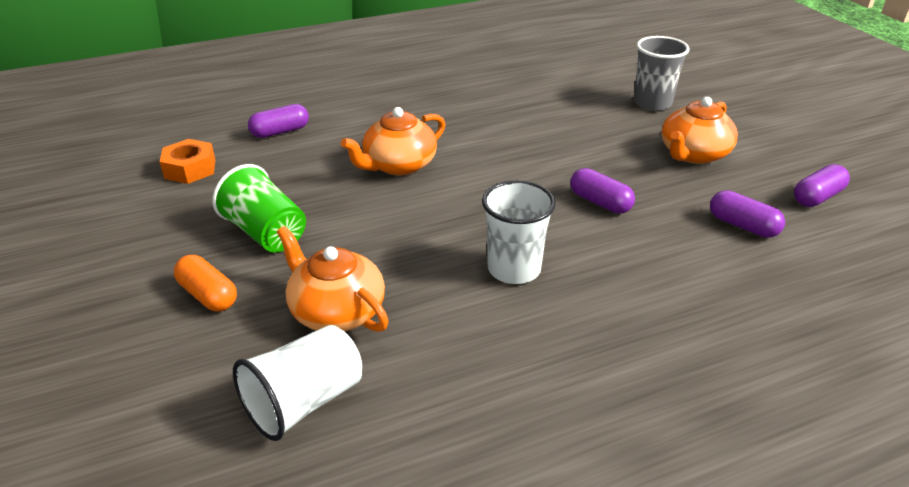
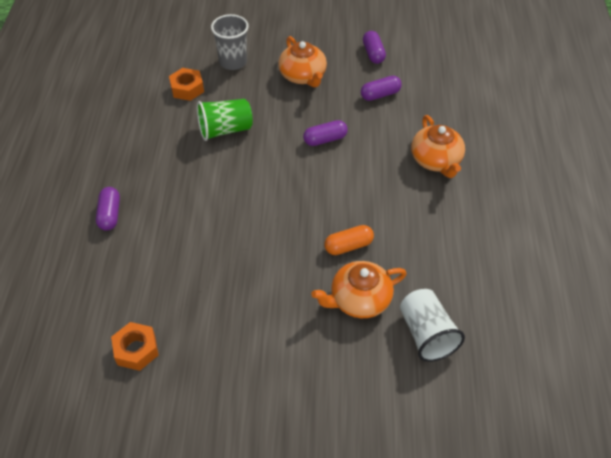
camera: 65 degrees left, 15 degrees up
orange capsule [174,255,237,311] -> orange capsule moved to [324,225,374,255]
green cup [212,164,306,253] -> green cup moved to [197,99,253,141]
purple capsule [248,104,309,138] -> purple capsule moved to [96,187,120,231]
orange teapot [341,107,445,176] -> orange teapot moved to [411,115,465,178]
white cup [482,180,556,284] -> none
none -> orange nut [169,68,204,101]

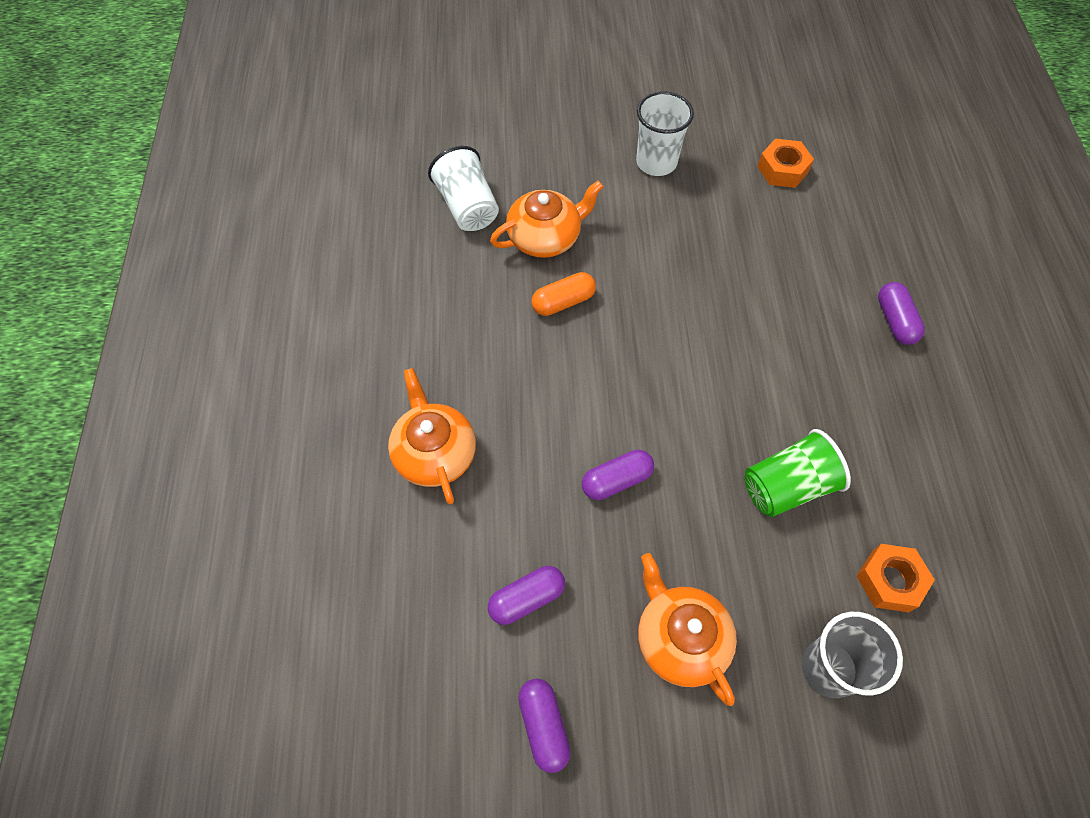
camera: 175 degrees right, 10 degrees up
none -> white cup [636,91,694,176]

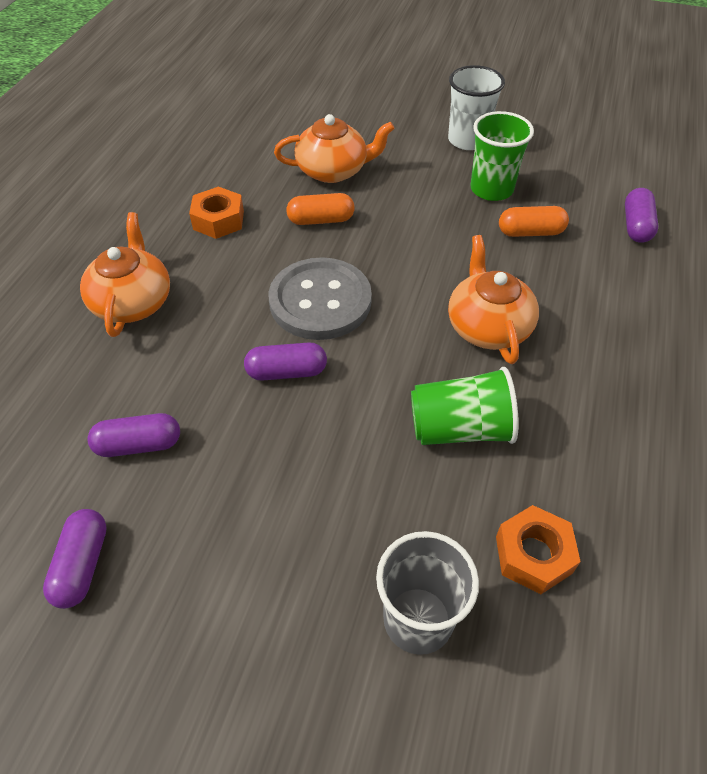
camera: 20 degrees right, 10 degrees down
white cup [428,146,499,231] -> none
orange teapot [638,553,737,706] -> orange teapot moved to [448,235,539,364]
orange nut [758,138,814,188] -> orange nut moved to [189,186,244,239]
purple capsule [878,282,925,345] -> purple capsule moved to [625,188,658,243]
none -> grey button [269,257,372,340]
none -> green cup [471,111,534,201]
none -> orange capsule [499,206,569,237]

